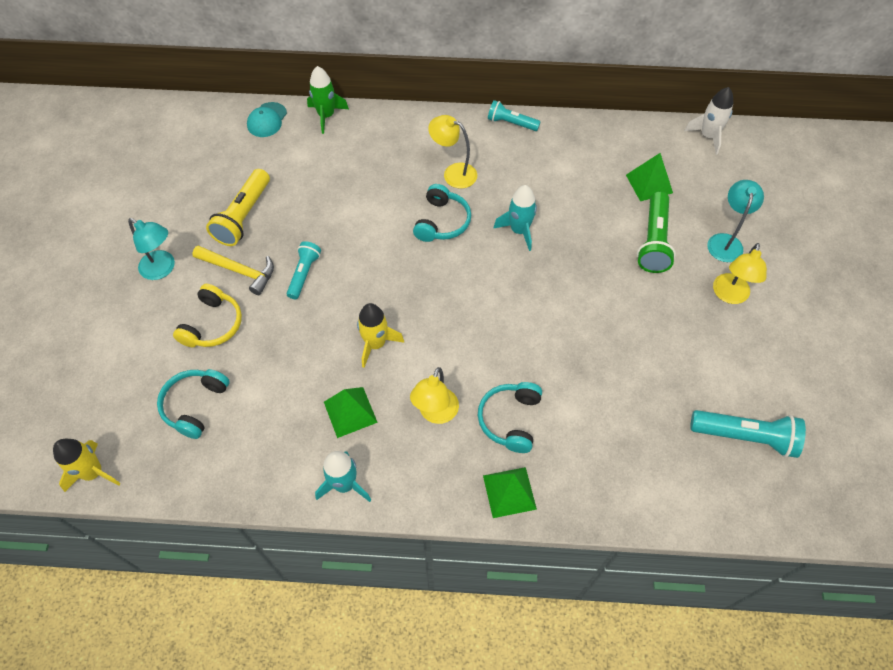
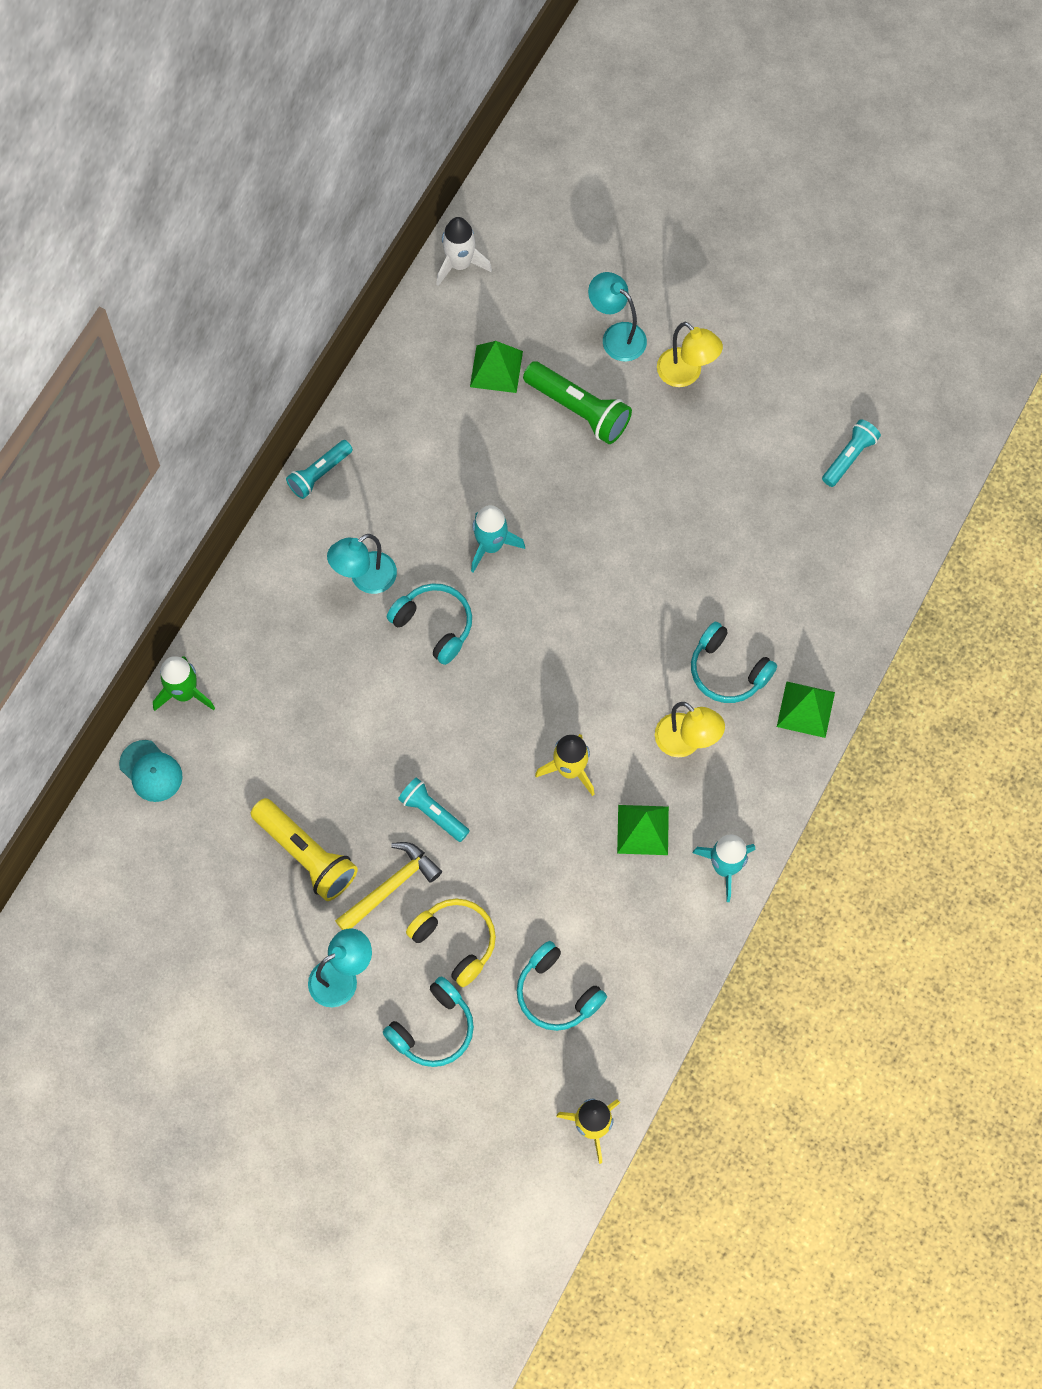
camera: 65 degrees left, 10 degrees up
yellow lamp [428,115,477,189] -> turquoise lamp [327,534,397,594]
turquoise flashlight [690,410,806,458] -> turquoise flashlight [822,419,881,487], size x0.64
none -> turquoise headphones [383,976,474,1067]

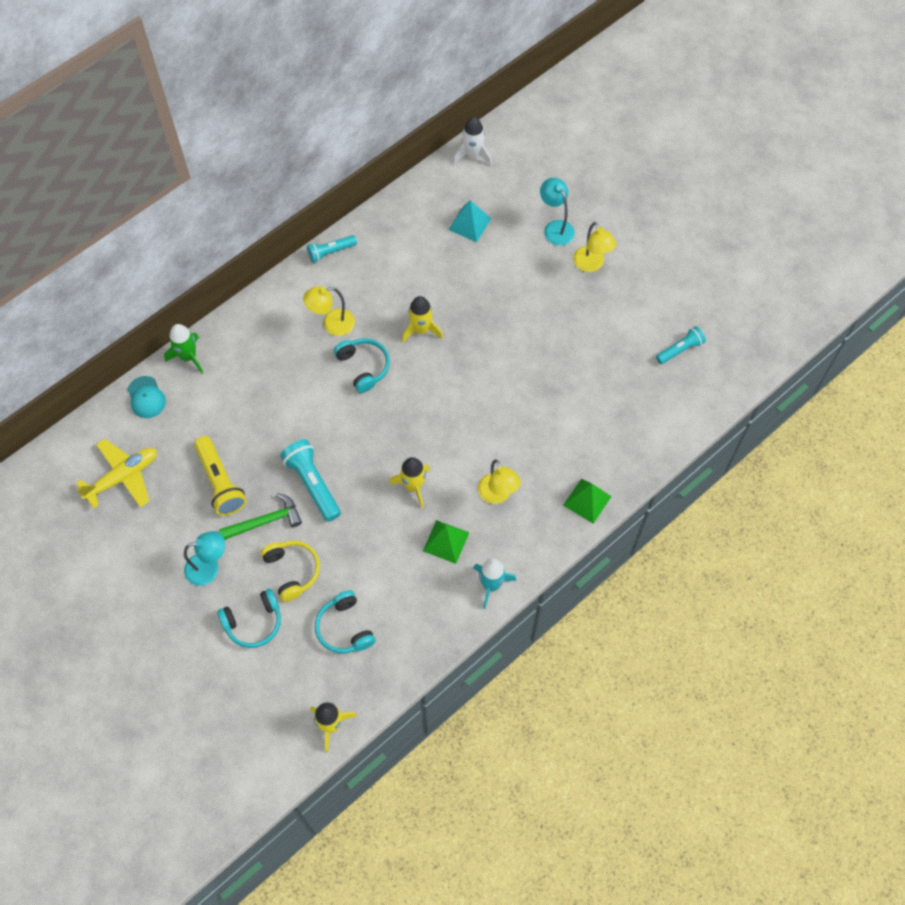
camera: 20 degrees right, 5 degrees down
turquoise lamp [327,534,397,594] -> yellow lamp [303,286,355,336]
yellow hammer [335,842,442,930] -> green hammer [219,493,302,540]
turquoise flashlight [398,777,470,842] -> turquoise flashlight [280,439,341,522], size x1.57
green pyramid [470,341,523,393] -> turquoise pyramid [448,200,491,242]
turquoise rocket [471,505,525,573] -> yellow rocket [402,296,443,343]
green flashlight [523,361,632,444] -> none
turquoise headphones [691,622,777,703] -> none
none -> yellow plane [76,439,157,508]

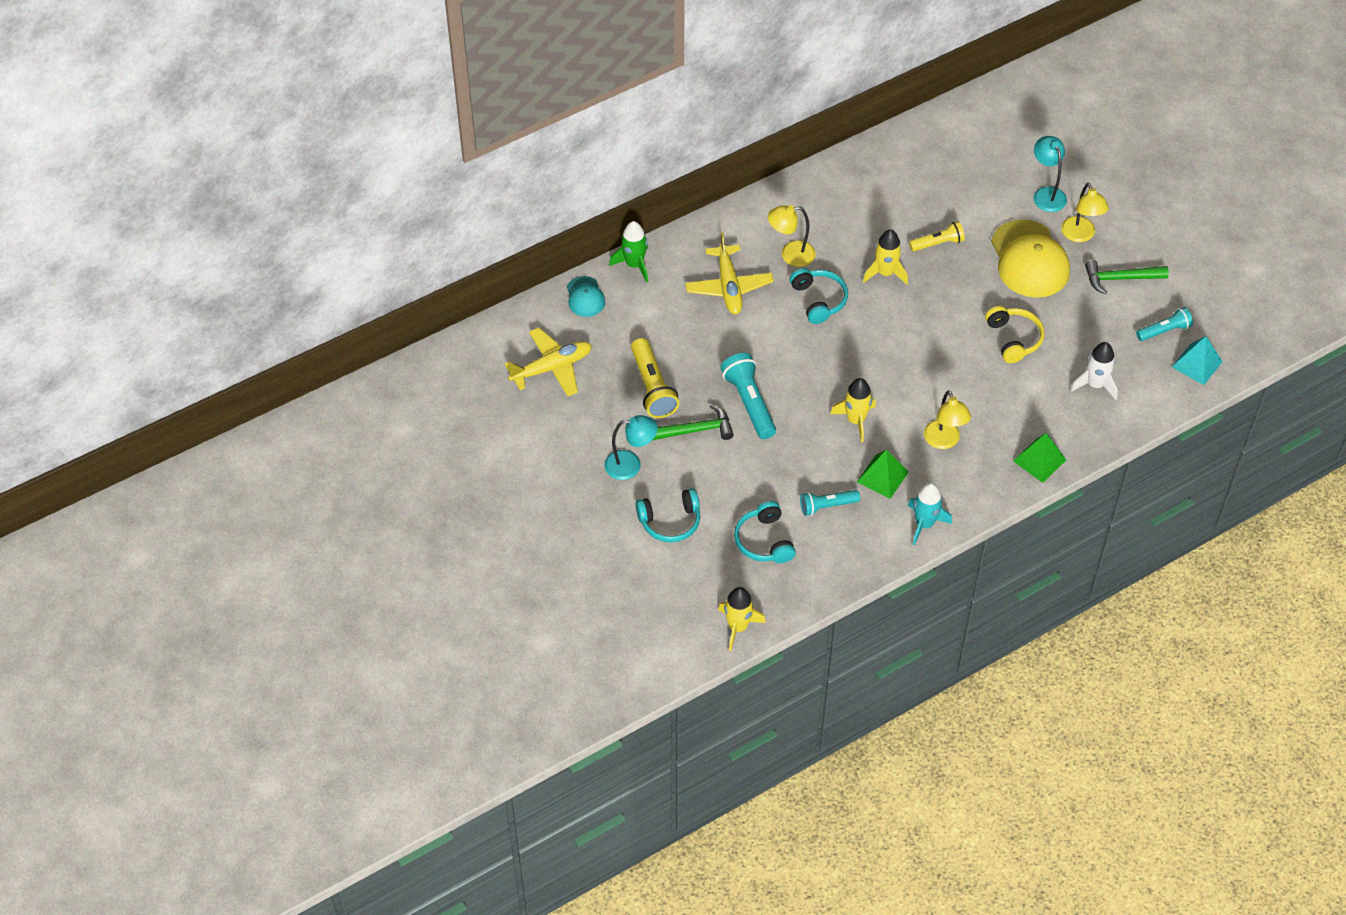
camera: 10 degrees right, 10 degrees down
yellow headphones [261,540,320,602] -> yellow headphones moved to [985,306,1044,363]
turquoise flashlight [307,235,357,263] -> turquoise flashlight moved to [800,490,860,516]
turquoise pyramid [448,200,491,242] -> turquoise pyramid moved to [1172,336,1223,385]
white rocket [453,117,492,165] -> white rocket moved to [1071,342,1118,400]
none -> yellow plane [685,233,774,314]
none -> yellow flashlight [909,221,965,251]
none -> yellow cap [991,219,1070,298]
none -> green hammer [1085,260,1169,295]

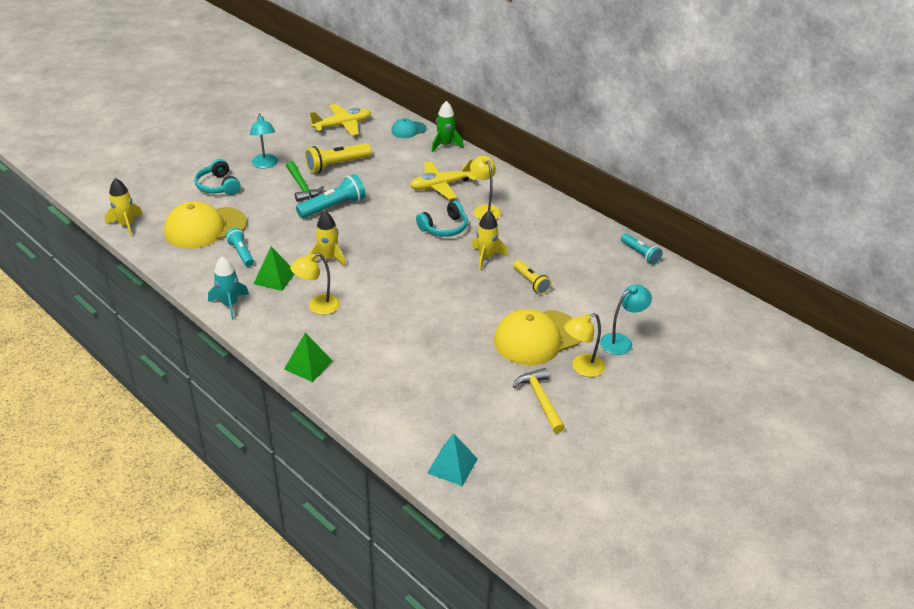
camera: 75 degrees right, 15 degrees down
yellow plane [505,328,592,397] -> yellow plane turned 75 degrees counterclockwise [309,104,371,136]
turquoise headphones [734,501,796,563] -> yellow cap [164,201,247,248]
yellow headphones [985,306,1044,363] -> none
white rocket [1071,342,1118,400] -> none
green hammer [1085,260,1169,295] -> yellow hammer [513,368,565,433]
turquoise flashlight [1136,307,1193,341] -> turquoise flashlight moved to [621,233,662,265]

